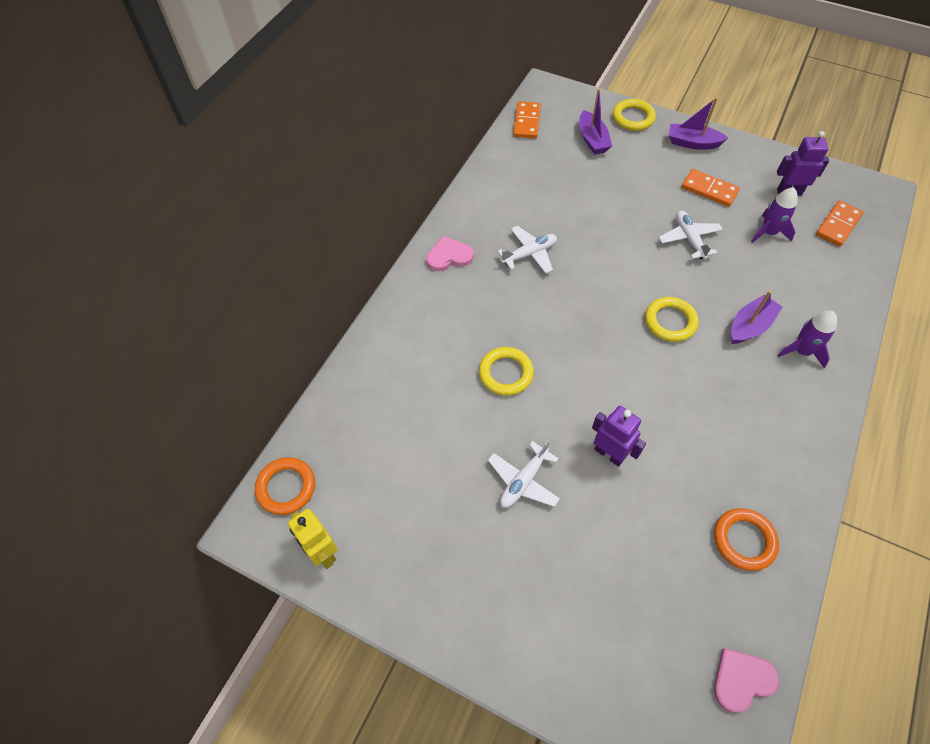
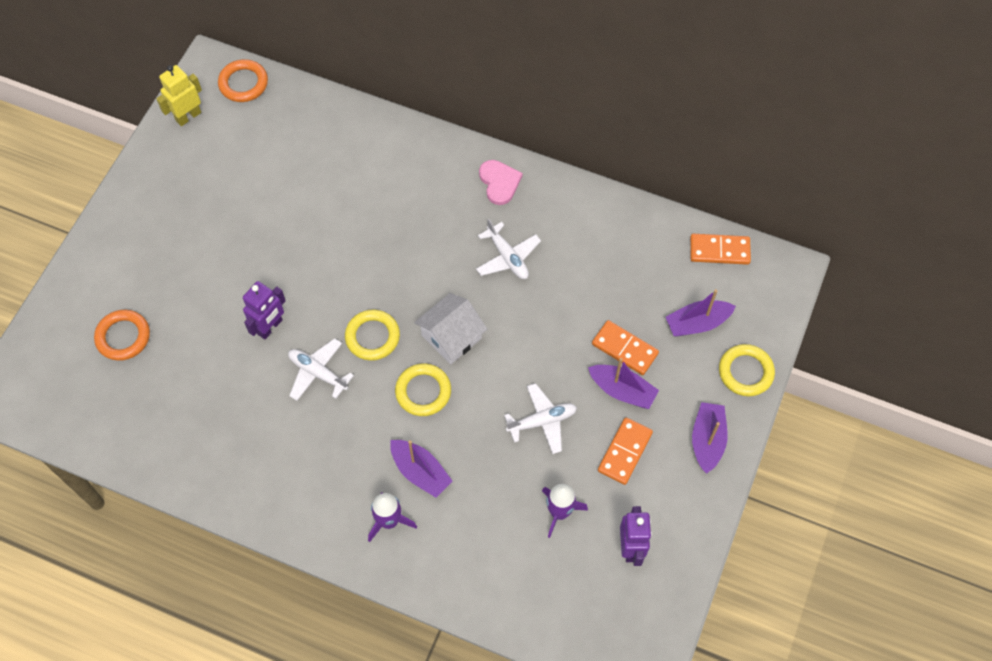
camera: 85 degrees right, 5 degrees up
yellow ring [479,347,534,396] -> yellow ring moved to [345,310,400,361]
white plane [488,440,560,508] -> white plane moved to [288,338,354,401]
orange ring [714,508,779,571] -> orange ring moved to [94,310,150,361]
pink heart [714,648,779,713] -> none
orange domino [816,200,863,247] -> orange domino moved to [592,320,659,375]
none -> white house [414,293,487,364]
none -> purple boat [588,358,659,409]

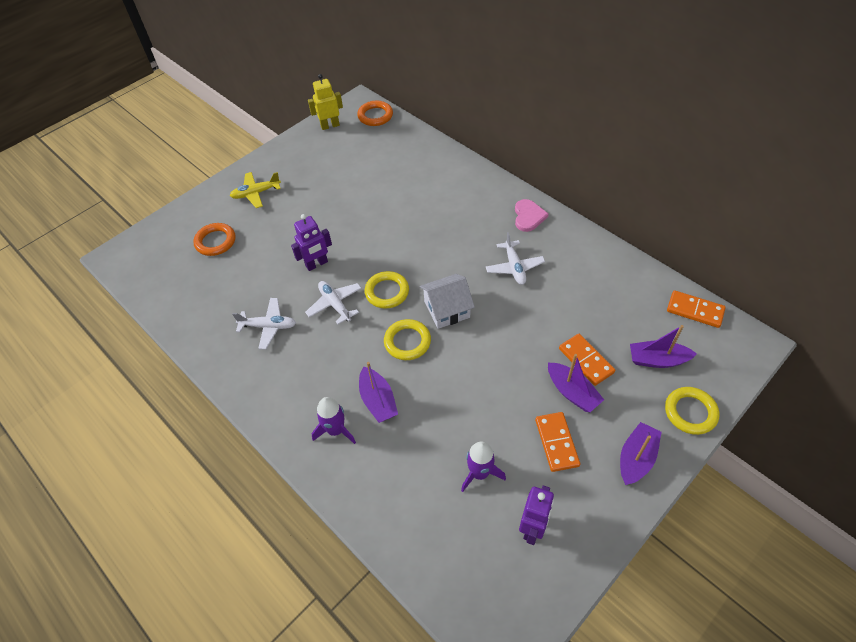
camera: 25 degrees right, 10 degrees down
white plane [504,383,577,454] -> white plane moved to [232,298,296,349]
orange domino [598,417,653,485] -> orange domino turned 60 degrees counterclockwise [535,412,580,472]
none -> yellow plane [230,172,281,208]

